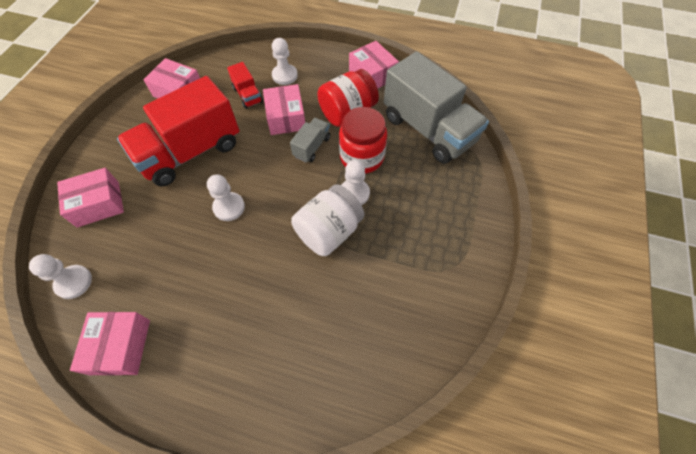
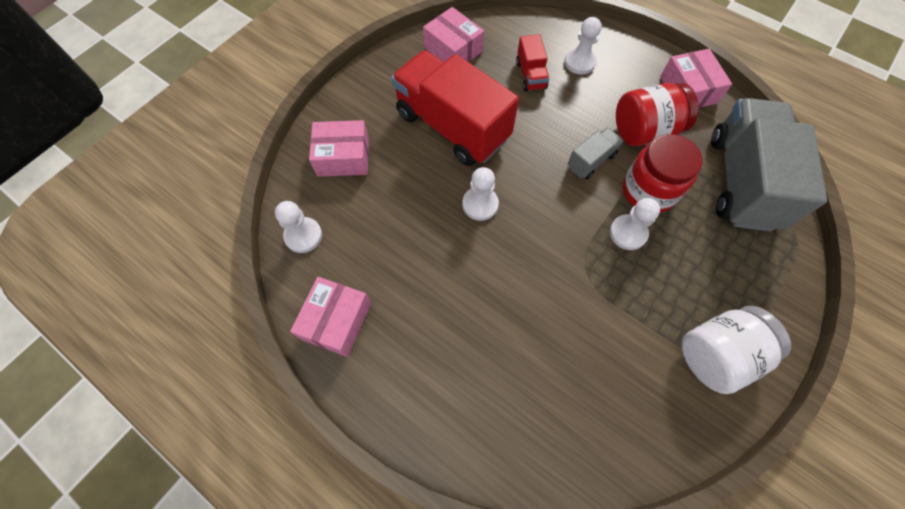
camera: 20 degrees right, 5 degrees up
red truck [117,76,240,187] -> red truck turned 60 degrees clockwise [391,50,519,166]
pink box [263,84,305,135] -> none
white jar [291,184,364,256] -> white jar moved to [682,306,791,394]
grey truck [384,51,489,164] -> grey truck turned 150 degrees counterclockwise [711,98,827,232]

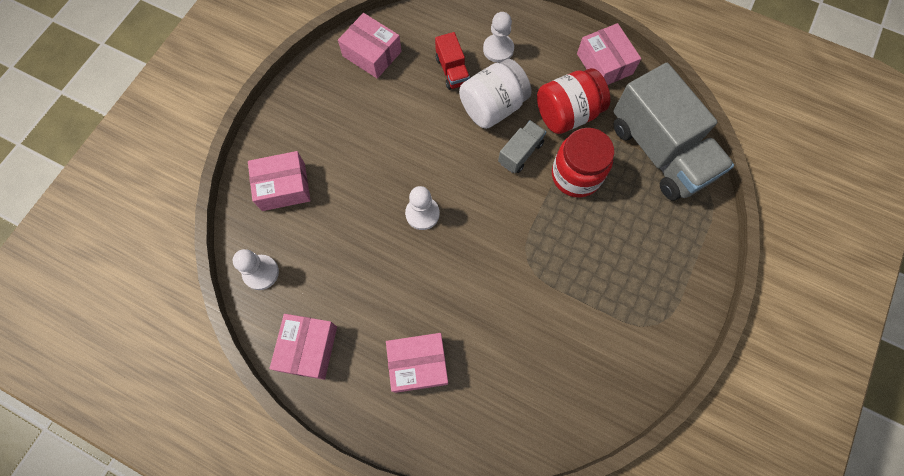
camera: 10 degrees left, 5 degrees up
red truck [391,50,519,166] -> none
white pawn [610,198,660,250] -> none
white jar [682,306,791,394] -> white jar moved to [459,59,532,129]
grey truck [711,98,827,232] -> grey truck turned 150 degrees clockwise [613,63,734,201]
none -> pink box [386,333,448,393]

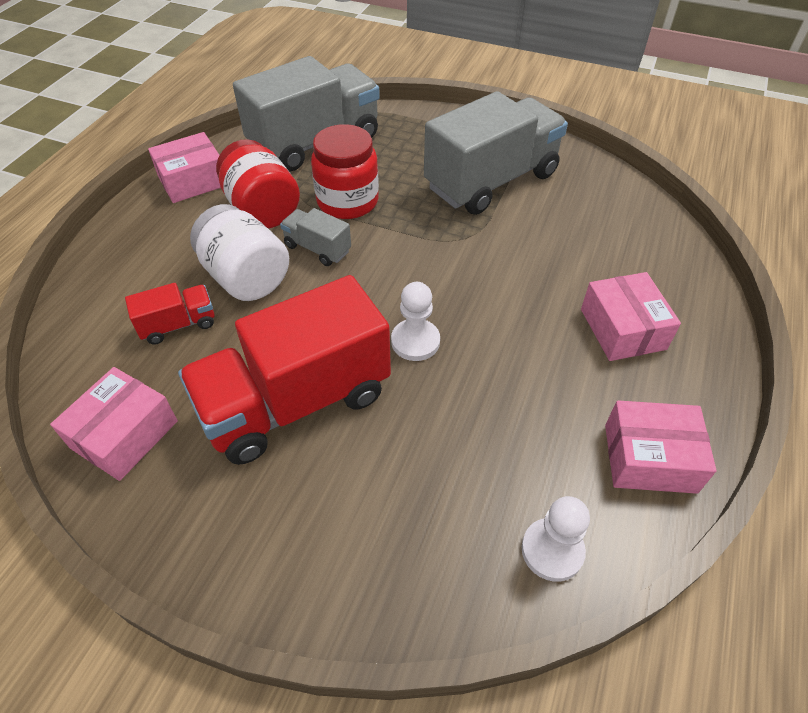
camera: 95 degrees left, 20 degrees down
pink box [248,151,311,211] -> none
white pawn [483,12,514,63] -> none
none -> red truck [178,275,391,465]
none -> grey truck [424,91,568,215]

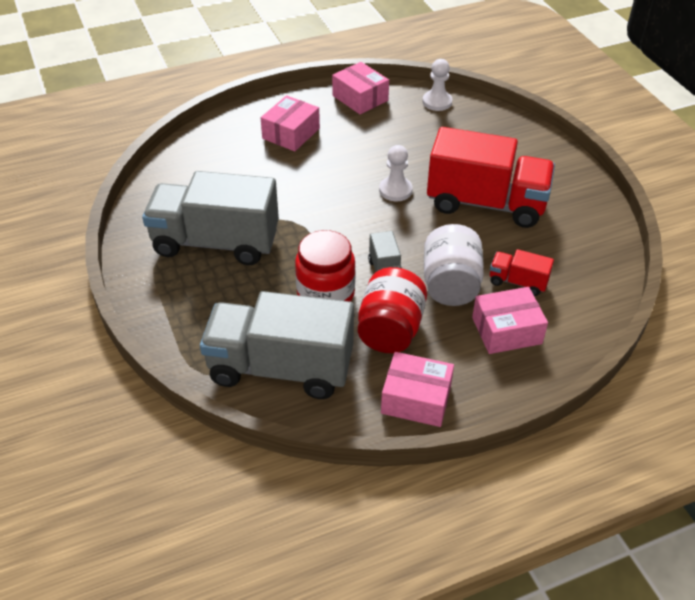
camera: 135 degrees left, 5 degrees down
pink box [50,367,178,481] -> pink box moved to [472,287,548,354]

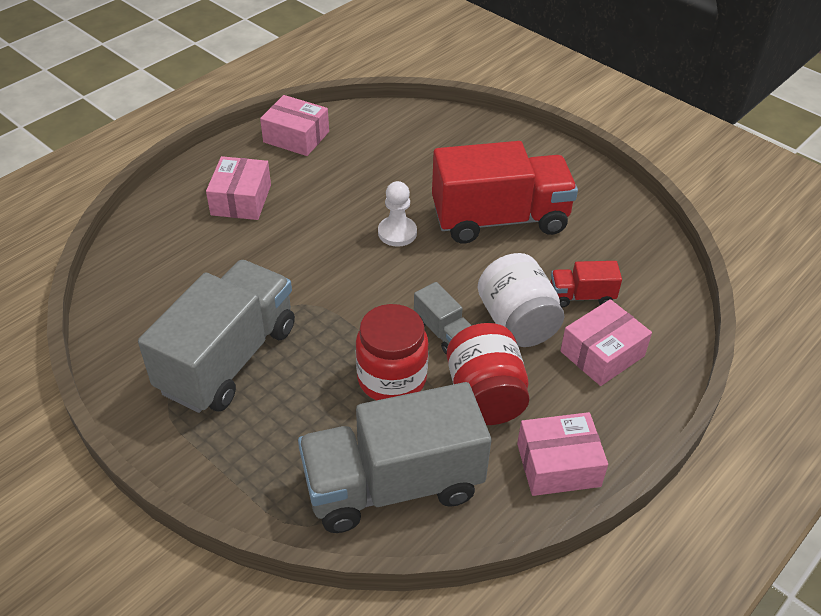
camera: 25 degrees left, 0 degrees up
grey truck [142,171,279,265] -> grey truck turned 135 degrees clockwise [138,260,295,413]
white pawn [423,59,452,111] -> none

